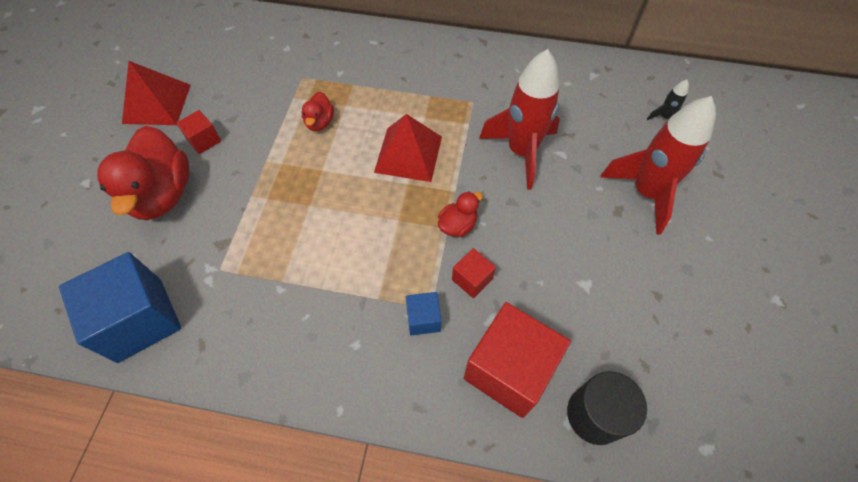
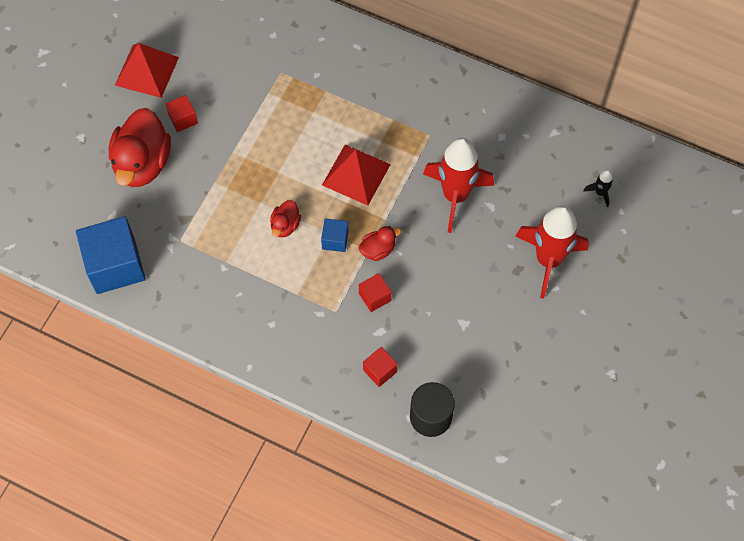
camera: 15 degrees right, 5 degrees up
red duck [302,92,334,131] -> red duck moved to [270,200,301,238]
blue cube [406,292,442,336] -> blue cube moved to [321,218,349,252]
red cube [464,302,571,418] -> red cube [363,347,398,387], size x0.47

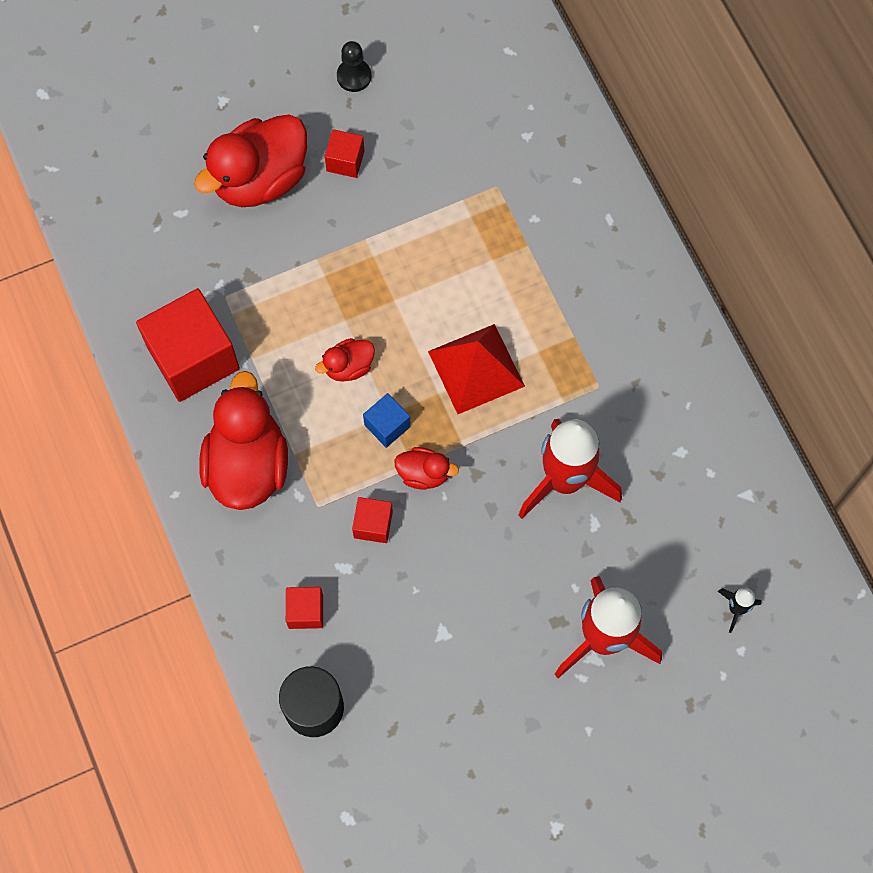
camera: 40 degrees right, 5 degrees up
blue cube [76,216,146,294] -> none
red pyramid [115,43,179,98] -> black pawn [337,41,371,92]
none -> red cube [136,288,240,402]
none -> red duck [199,371,288,510]

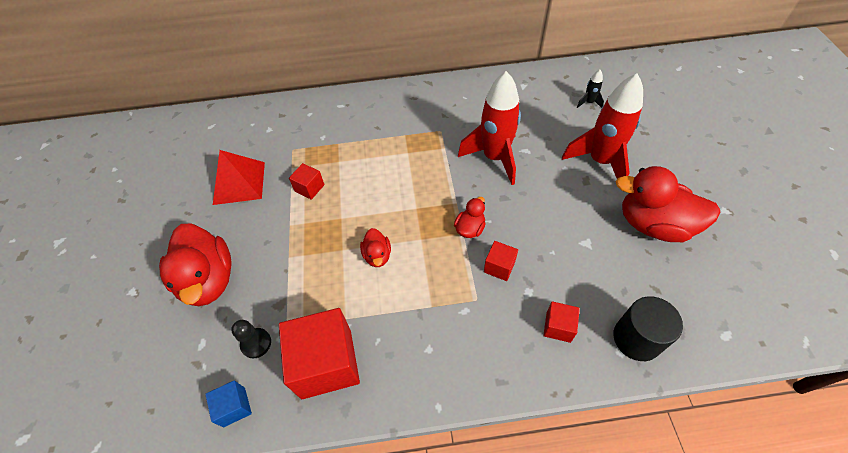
camera: 70 degrees left, 15 degrees down
red duck [199,371,288,510] -> red duck moved to [615,166,721,242]
red cube [325,129,364,178] -> red cube moved to [289,163,325,200]
black pawn [337,41,371,92] -> black pawn moved to [231,320,271,359]
blue cube [363,393,411,448] -> blue cube moved to [205,380,252,428]
red pyramid [428,324,525,414] -> red pyramid moved to [213,150,265,205]

